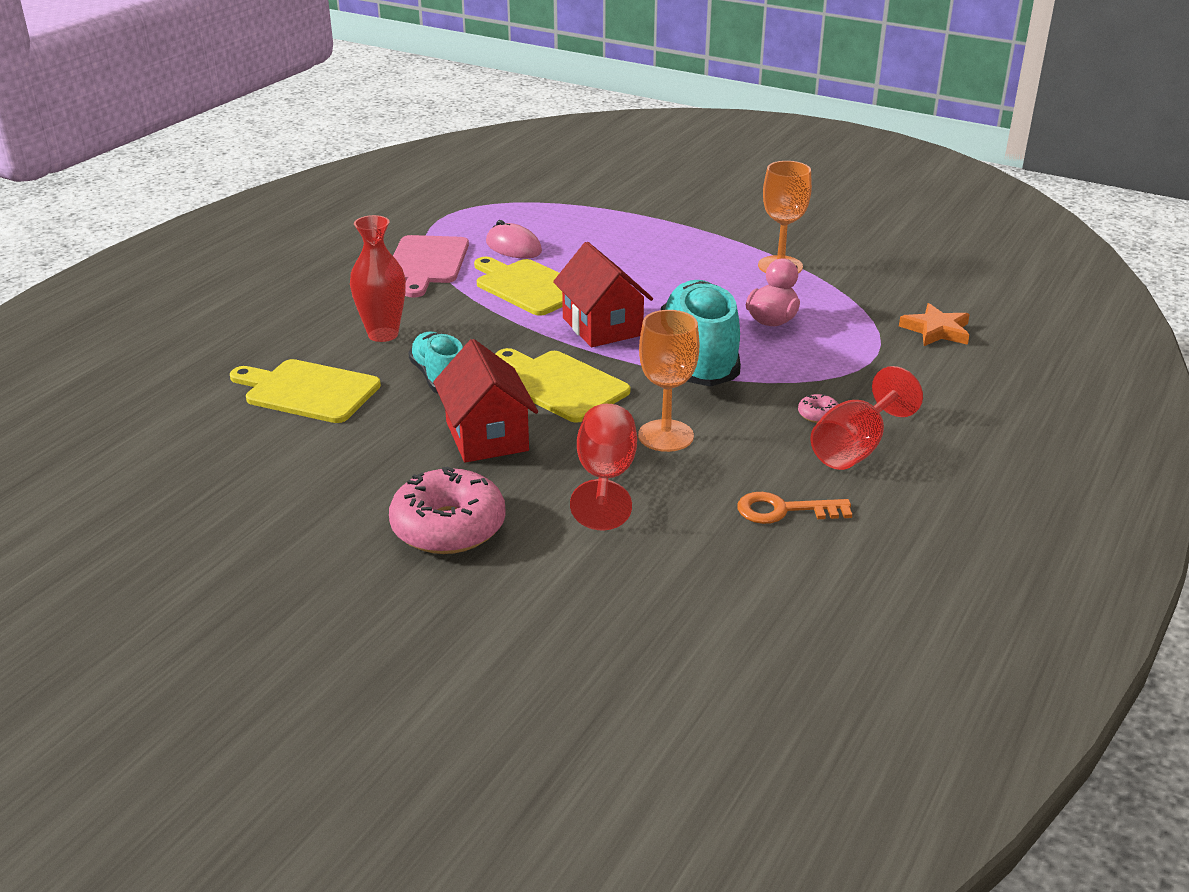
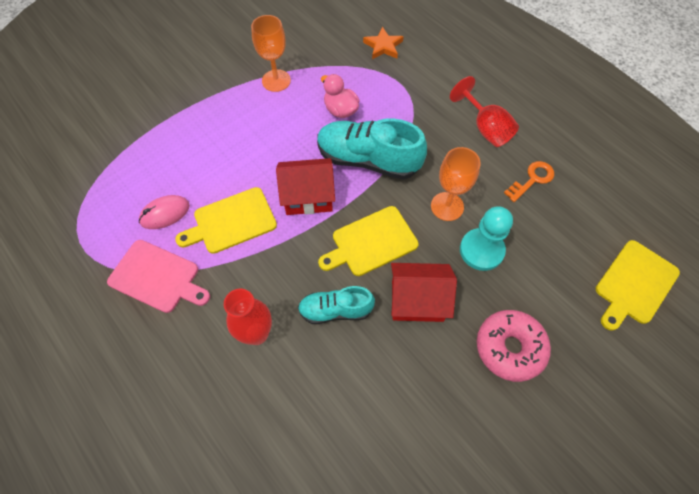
camera: 70 degrees left, 30 degrees up
yellow cutting board [230,359,381,423] -> yellow cutting board moved to [596,240,680,331]
red goblet [570,404,637,530] -> turquoise pawn [460,206,513,271]
orange key [737,492,852,524] -> orange key turned 150 degrees counterclockwise [504,161,554,202]
pink donut [798,394,839,423] -> none

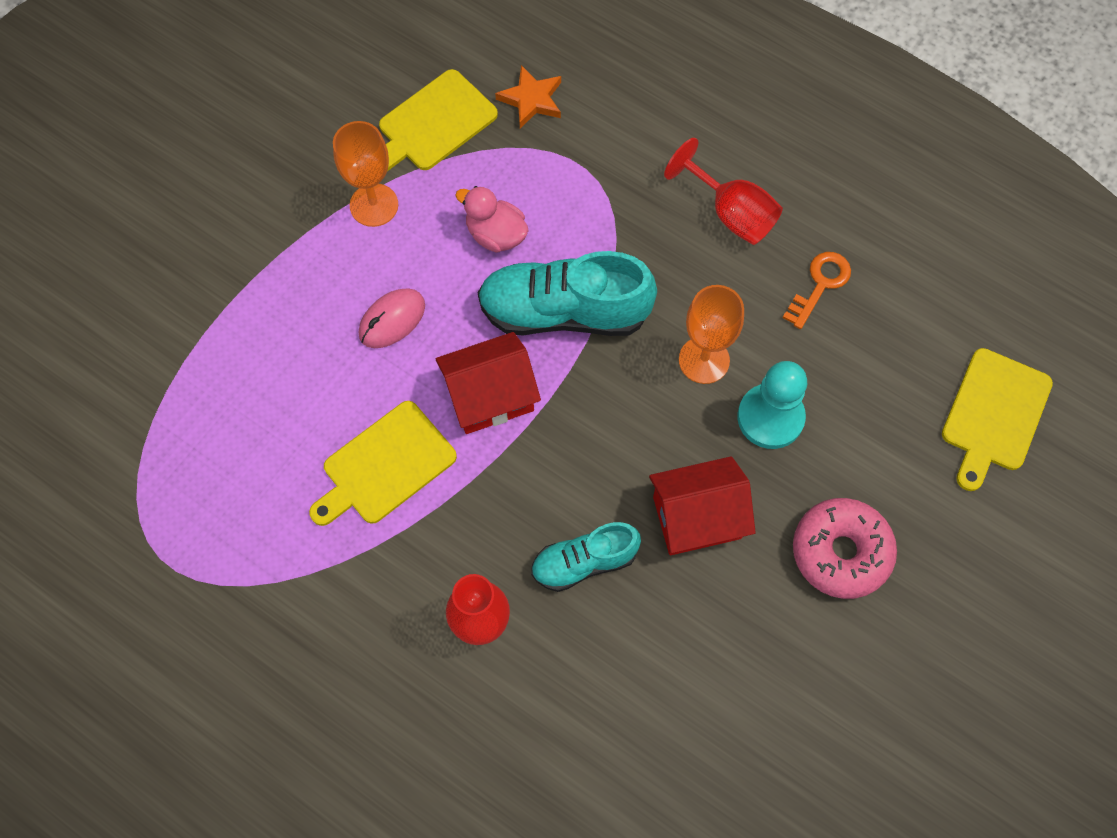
camera: 15 degrees left, 5 degrees up
pink cutting board [107,240,210,313] -> none
pink mouse [139,195,190,229] -> pink mouse moved to [359,288,425,348]
yellow cutting board [318,206,419,276] -> yellow cutting board moved to [379,69,498,171]

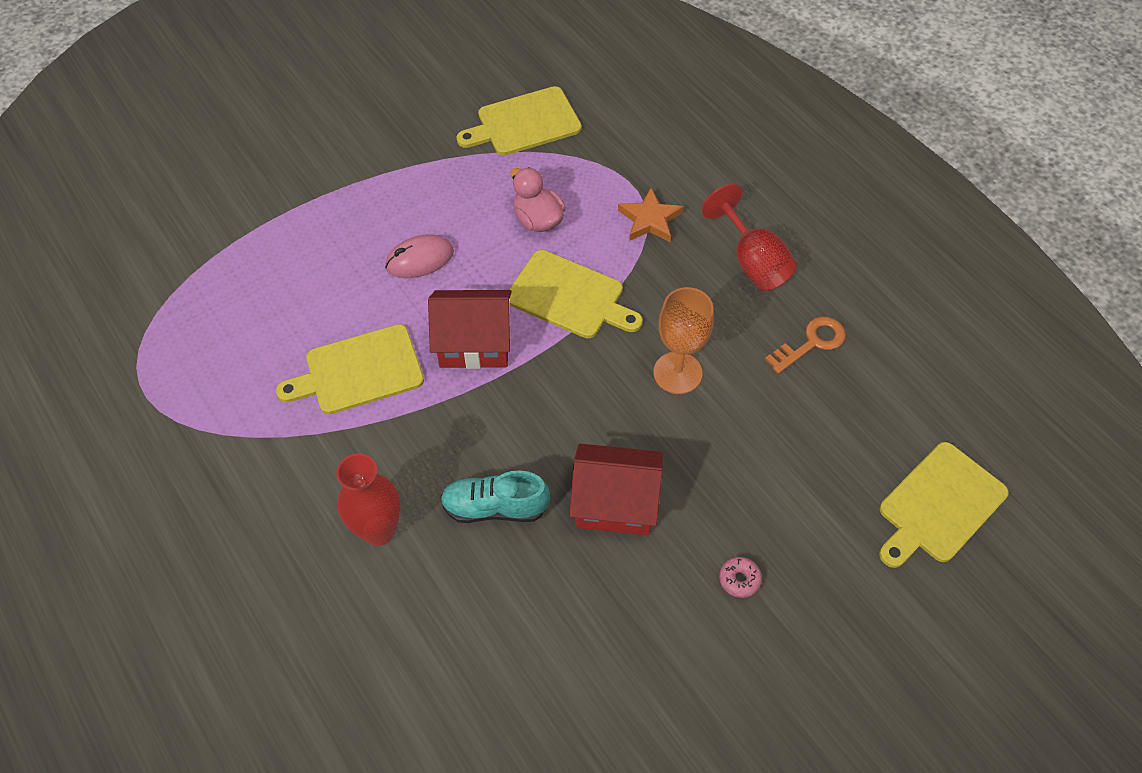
camera: 20 degrees right, 10 degrees down
orange goblet [333,121,398,227] -> none
turquoise shoe [478,251,657,336] -> yellow cutting board [509,250,643,338]
orange star [495,65,561,128] -> orange star moved to [618,188,684,242]
turquoise pawn [738,361,807,449] -> none
pink donut [793,498,897,599] -> pink donut [719,557,762,598], size x0.41

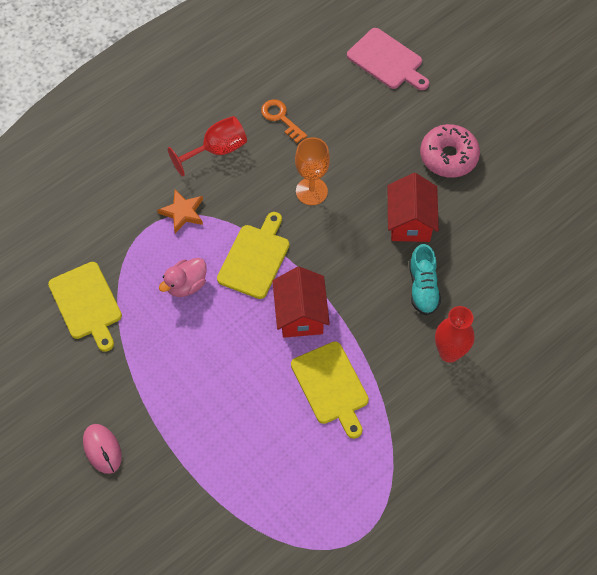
camera: 95 degrees left, 5 degrees up
pink mouse [385,235,454,278] -> pink mouse moved to [83,424,122,474]
pink donut [719,557,762,598] -> pink donut [420,124,480,178], size x2.43
yellow cutting board [879,442,1009,568] -> pink cutting board [347,28,429,90]

